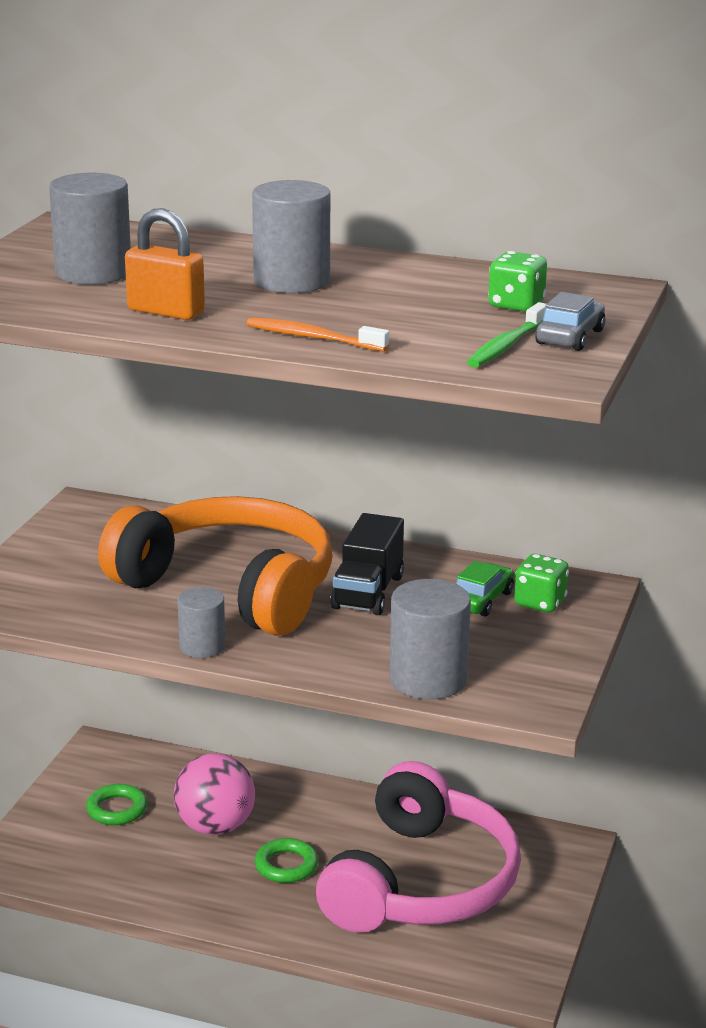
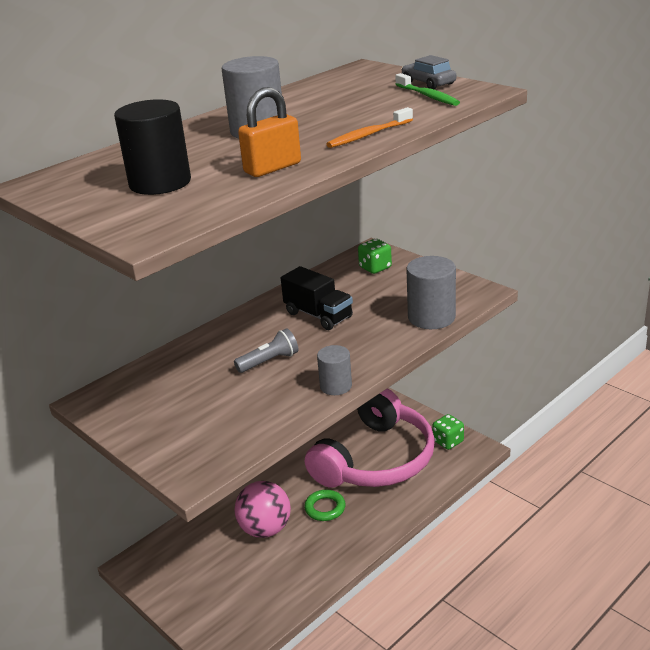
camera: 60 degrees left, 5 degrees up
grey cylinder [49,173,131,285] -> black cylinder [114,99,191,195]
green ring [86,784,147,825] -> none
orange headphones [98,496,333,636] -> grey flashlight [234,328,298,373]
pink headphones [316,761,521,933] -> pink headphones turned 75 degrees clockwise [305,388,435,488]
green car [456,561,514,617] -> none
green dice [488,251,547,312] -> green dice moved to [432,414,464,450]

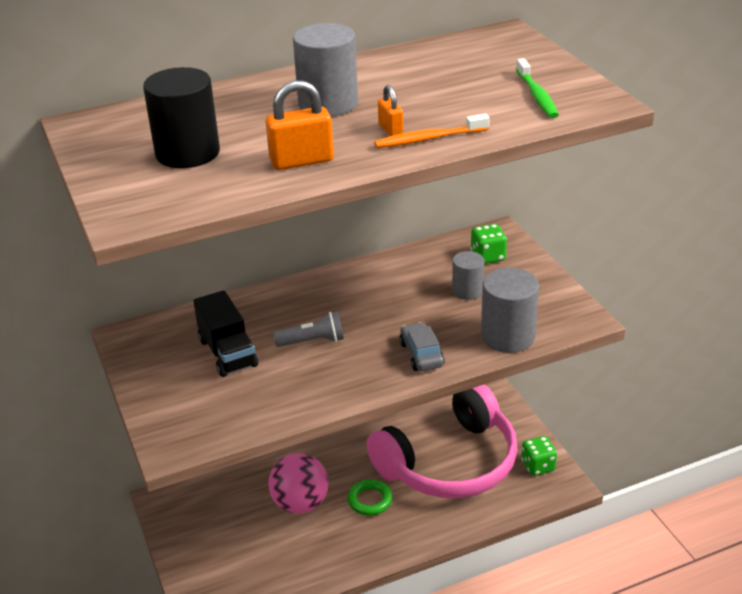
camera: 20 degrees right, 5 degrees up
black truck [281,266,353,330] -> black truck moved to [193,290,258,377]
grey cylinder [317,345,352,395] -> grey cylinder moved to [452,251,484,300]
grey car [402,55,456,89] -> grey car moved to [399,322,445,371]
none -> orange padlock [378,85,403,136]

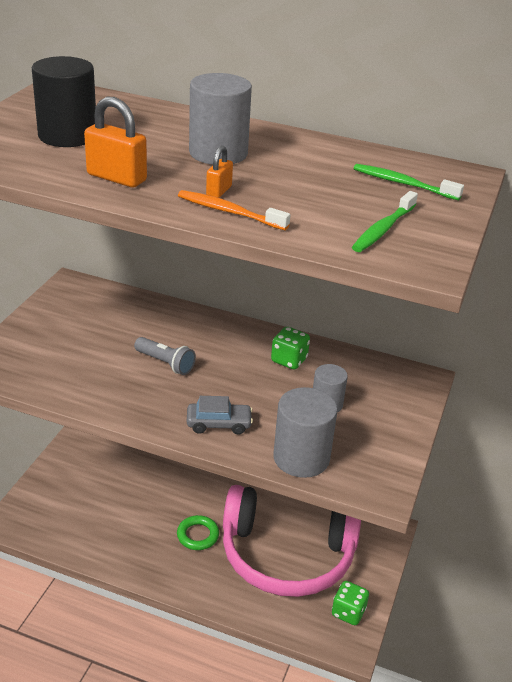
camera: 40 degrees right, 0 degrees up
black truck [193,290,258,377] -> none
pink ball [269,453,328,514] -> none
grey car [399,322,445,371] -> grey car turned 60 degrees clockwise [187,396,253,435]
green dice [471,224,507,264] -> green dice moved to [271,327,310,369]
none -> green toothbrush [354,164,464,200]

